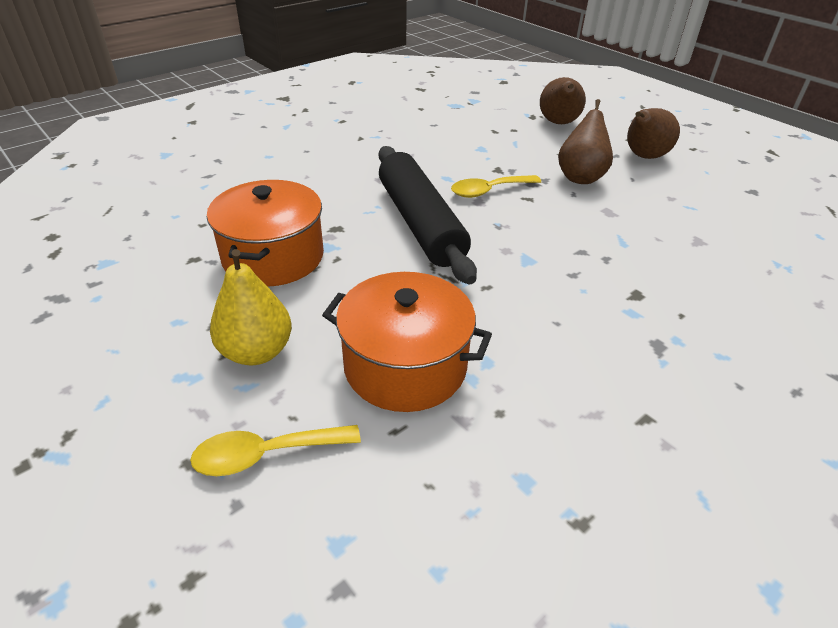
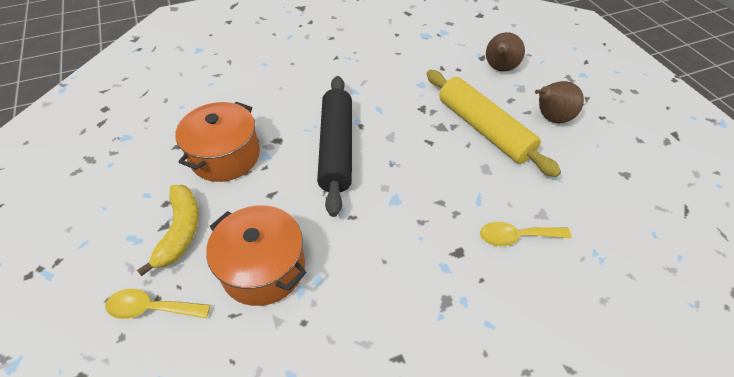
camera: 20 degrees right, 10 degrees up
yellow pear [210,249,292,365] -> yellow banana [137,185,199,276]
yellow spoon [451,175,541,198] -> yellow spoon moved to [480,222,571,246]
brown pear [558,99,613,184] -> yellow rolling pin [427,70,561,177]

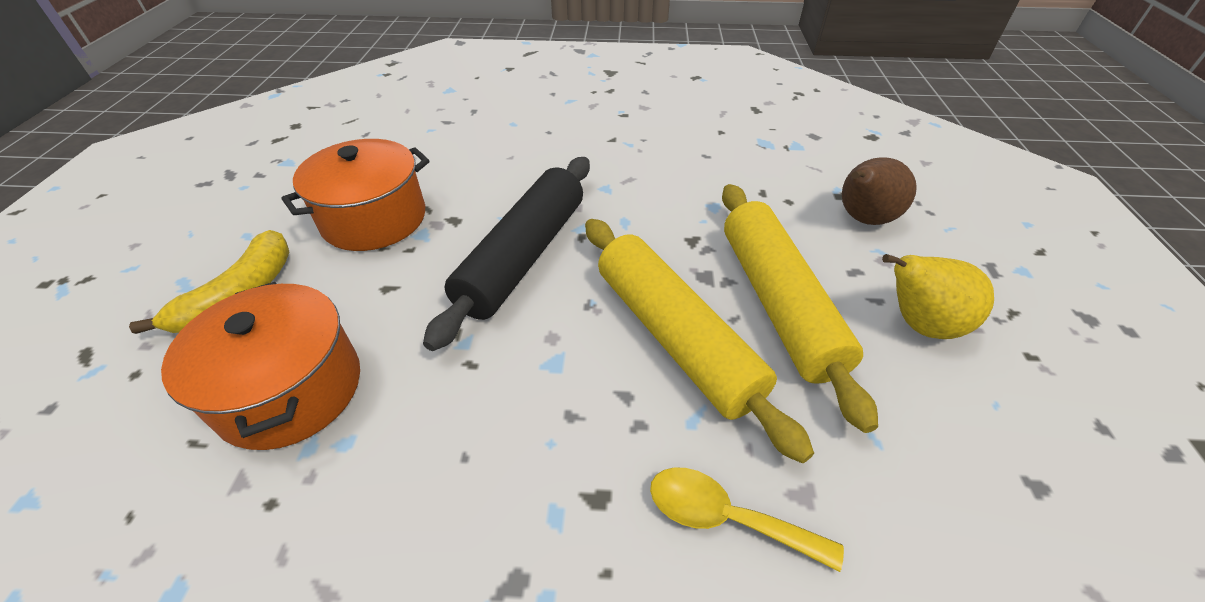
camera: 25 degrees right, 5 degrees down
yellow spoon [105,289,210,319] -> none
brown pear [535,81,584,123] -> yellow pear [882,254,994,339]
none -> yellow rolling pin [585,219,814,463]

